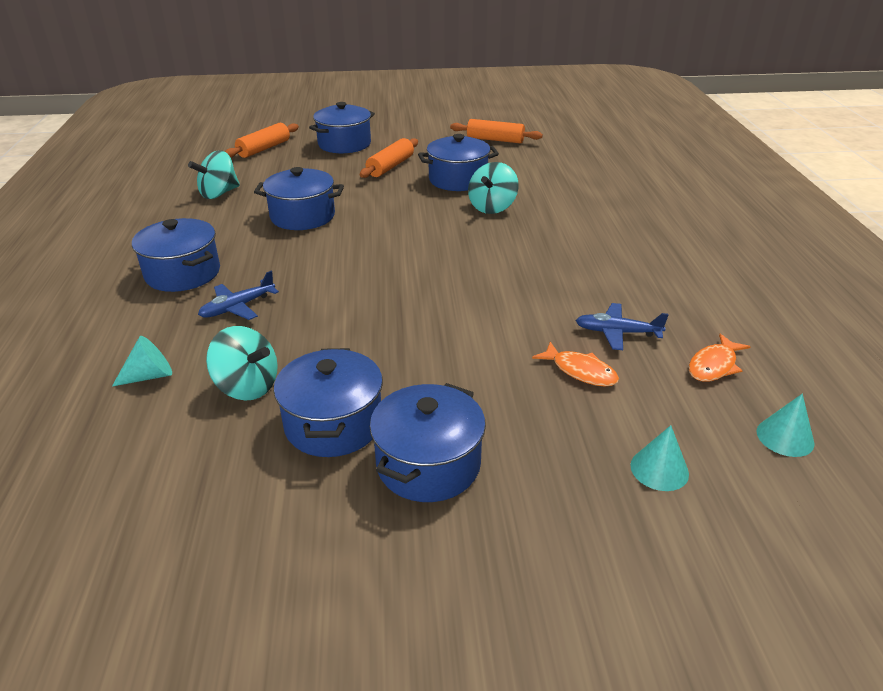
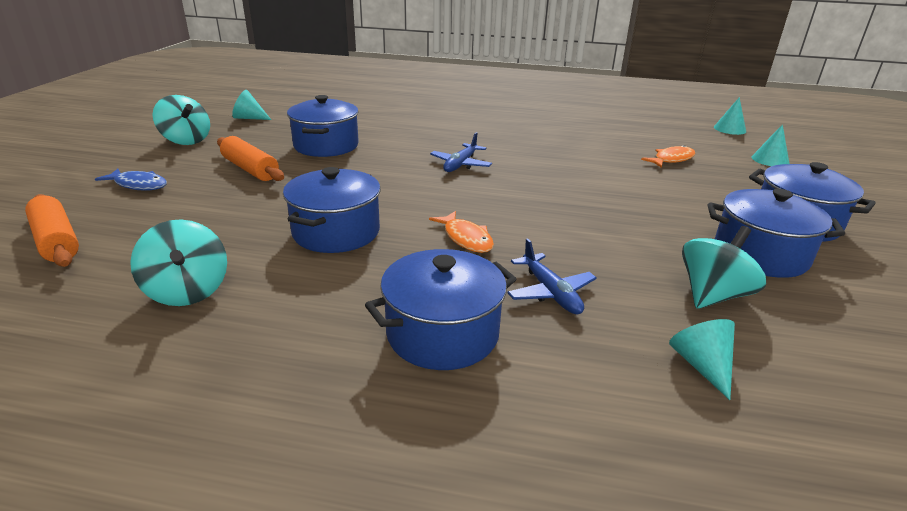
camera: 75 degrees left, 5 degrees down
blue pot [309,102,375,153] -> blue fish [95,168,167,191]
orange rolling pin [450,119,543,143] -> turquoise cone [232,90,271,120]
turquoise spinning top [468,162,519,214] -> turquoise spinning top moved to [152,95,210,145]
blue plane [575,303,669,350] -> blue plane moved to [430,132,492,172]
orange fish [689,334,751,382] -> orange fish moved to [429,211,494,253]

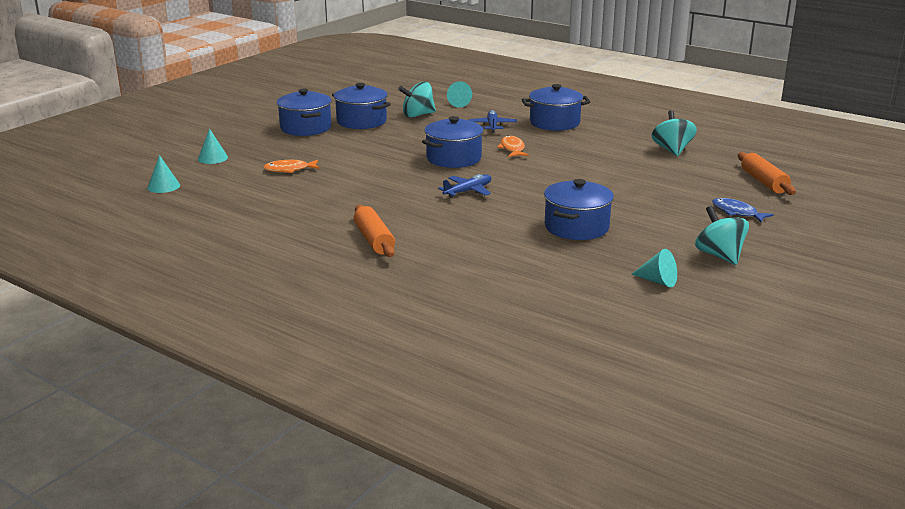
camera: 155 degrees left, 5 degrees down
orange rolling pin [217,136,284,181] -> orange rolling pin moved to [354,205,395,257]
blue pot [283,167,381,253] -> blue pot moved to [422,116,485,168]

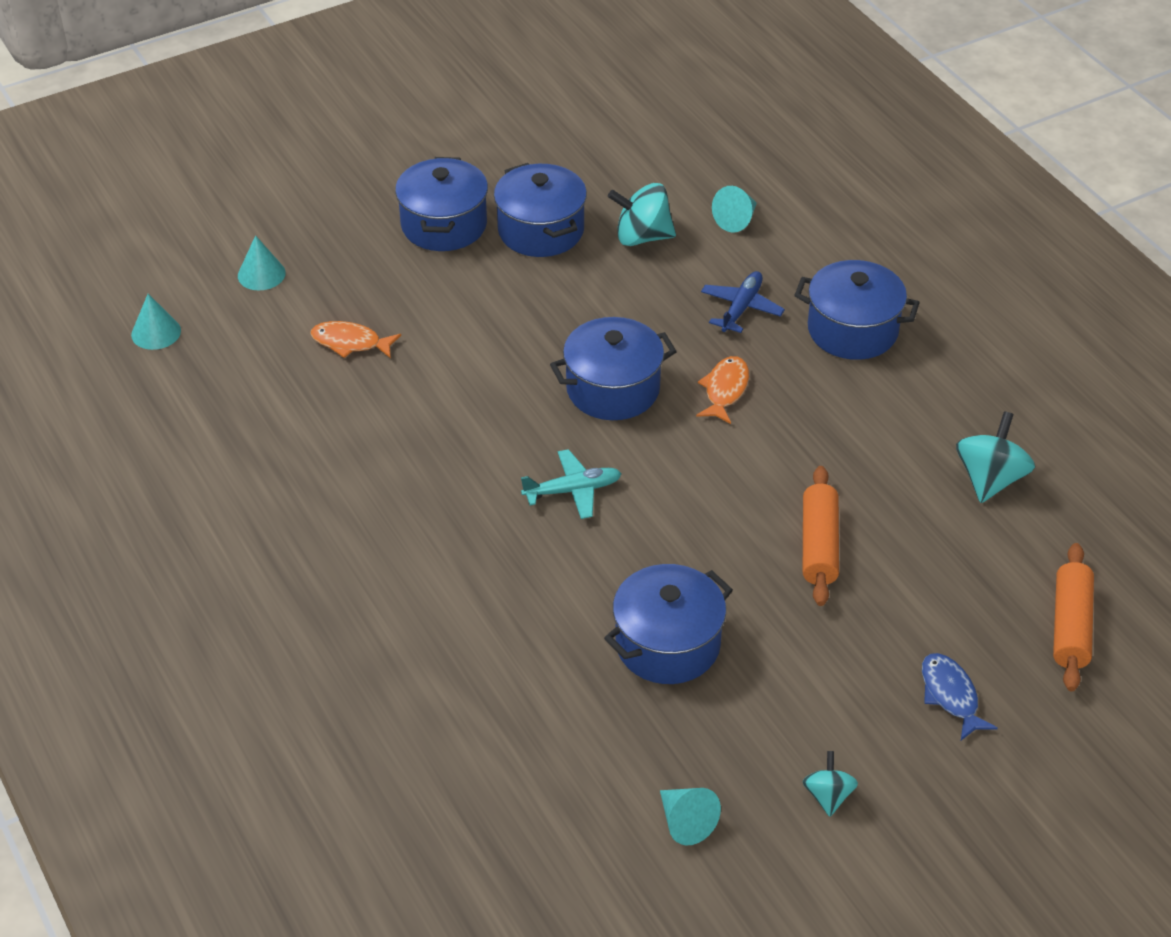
camera: 25 degrees right, 20 degrees up
orange rolling pin [354,205,395,257] -> orange rolling pin moved to [803,466,839,606]
blue plane [438,174,491,198] -> turquoise plane [521,449,622,519]
turquoise spinning top [695,206,749,265] -> turquoise spinning top [803,751,858,817], size x0.60

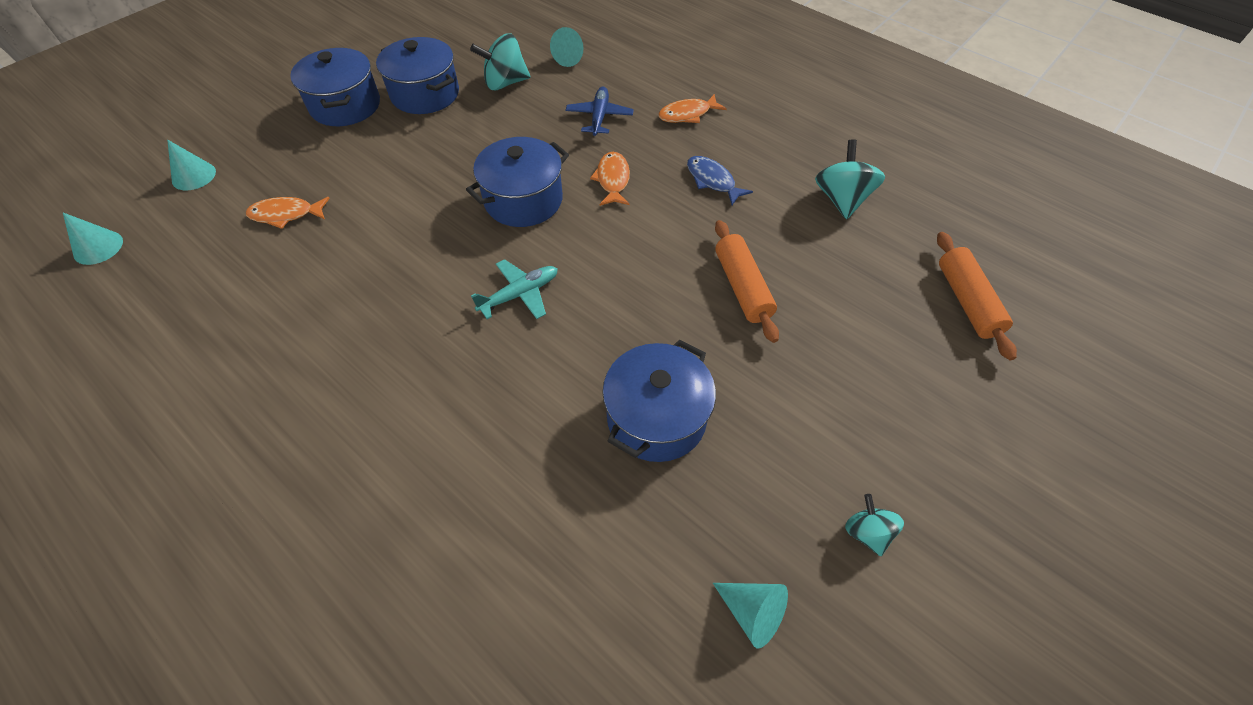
camera: 20 degrees left, 10 degrees up
blue pot [794,260,920,360] -> orange fish [658,94,727,123]
blue fish [922,653,998,740] -> blue fish moved to [687,156,753,205]

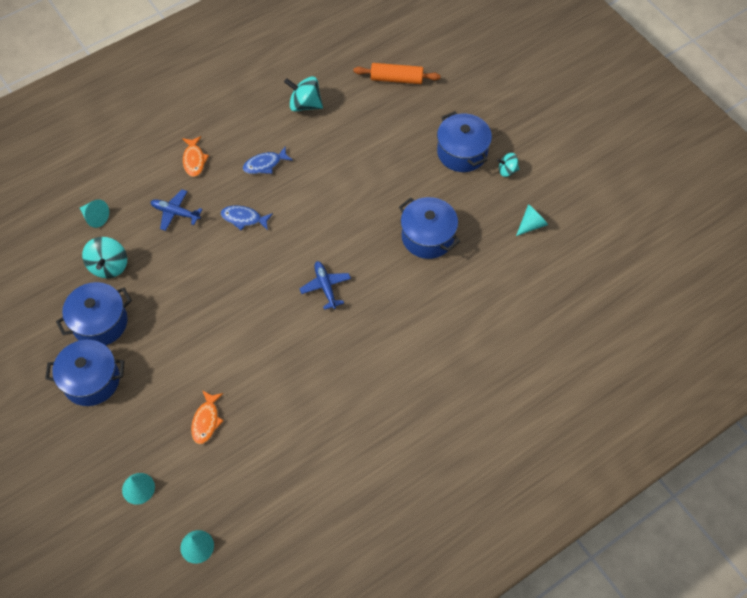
camera: 75 degrees left, 5 degrees up
blue pot [466,137,569,227] -> blue pot moved to [437,111,492,172]
turquoise plane [471,259,558,319] -> blue plane [299,261,351,310]
orange fish [590,152,630,206] -> blue fish [221,205,273,230]
orange rolling pin [715,220,779,343] -> none

